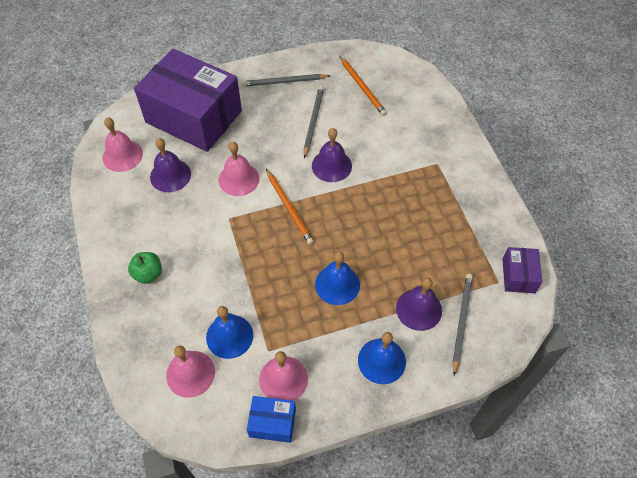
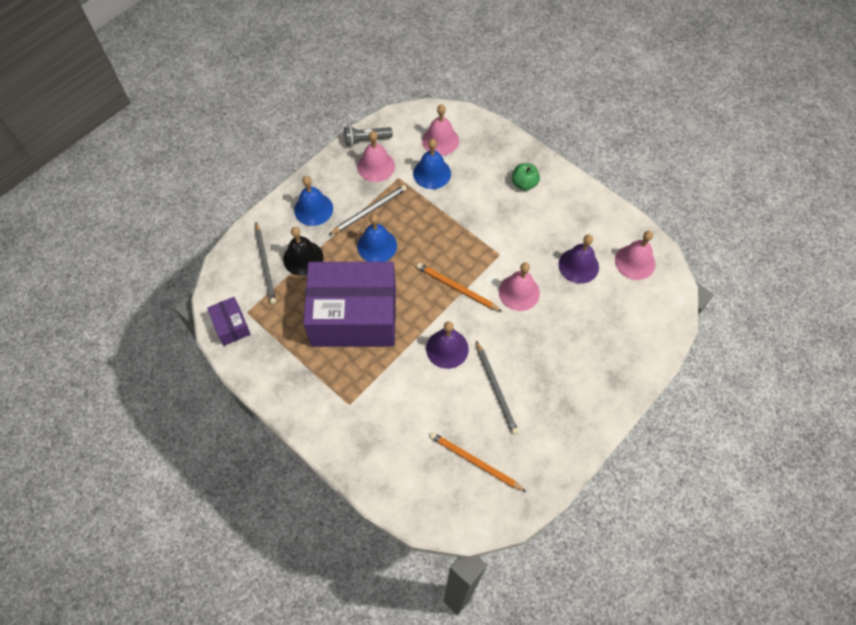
camera: 150 degrees right, 5 degrees up
purple box [134,49,242,152] -> purple box moved to [303,262,396,347]
grey pencil [241,74,330,87] -> grey pencil moved to [329,185,407,235]
blue box [247,396,296,443] -> grey flashlight [344,126,393,146]
purple bell [396,277,442,331] -> black bell [283,227,324,276]

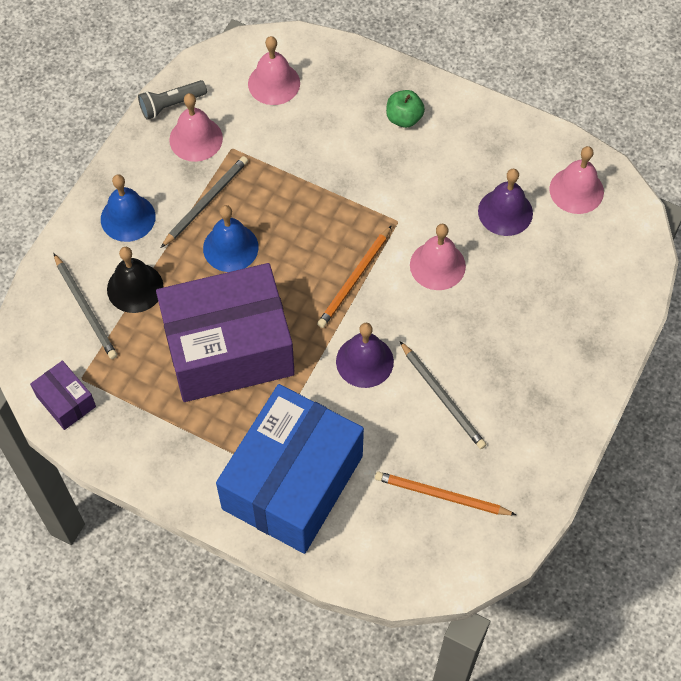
camera: 15 degrees left, 0 degrees up
blue bell [413,139,451,189] -> none
orange pencil [417,263,503,312] -> orange pencil turned 75 degrees counterclockwise [317,225,392,328]
none -> blue box [216,384,364,554]

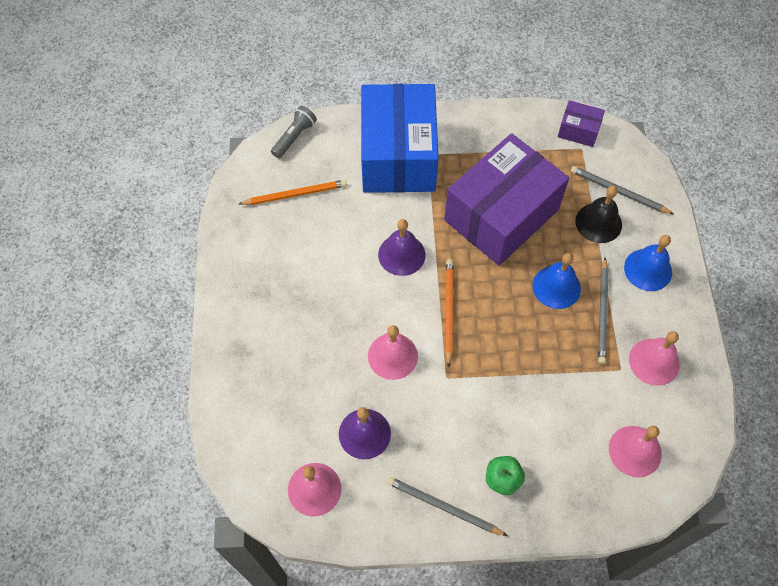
camera: 150 degrees right, 0 degrees up
grey flashlight [138,80,207,120] -> grey flashlight moved to [271,106,317,158]
grey pencil [400,341,487,449] -> grey pencil moved to [387,477,508,536]

